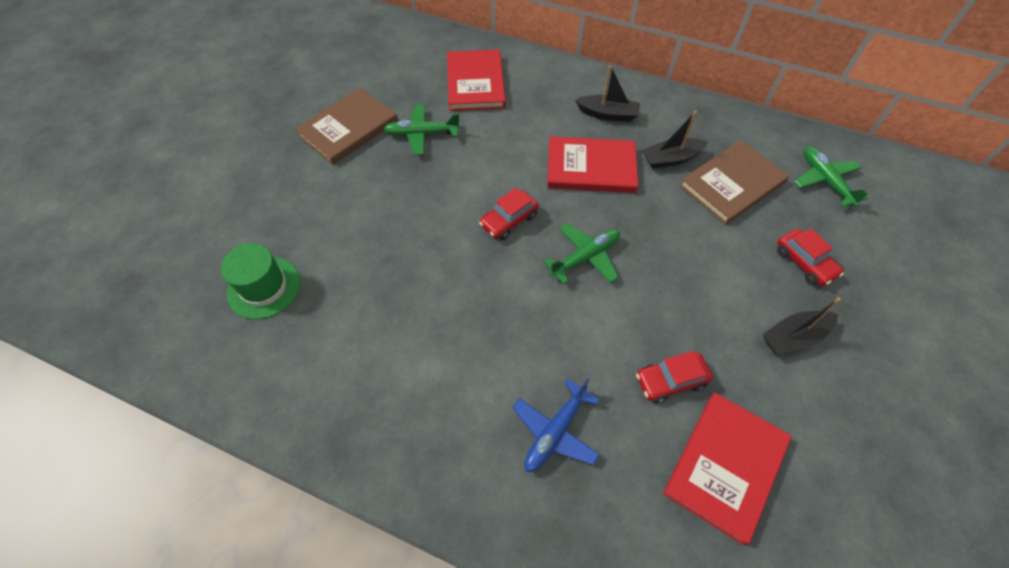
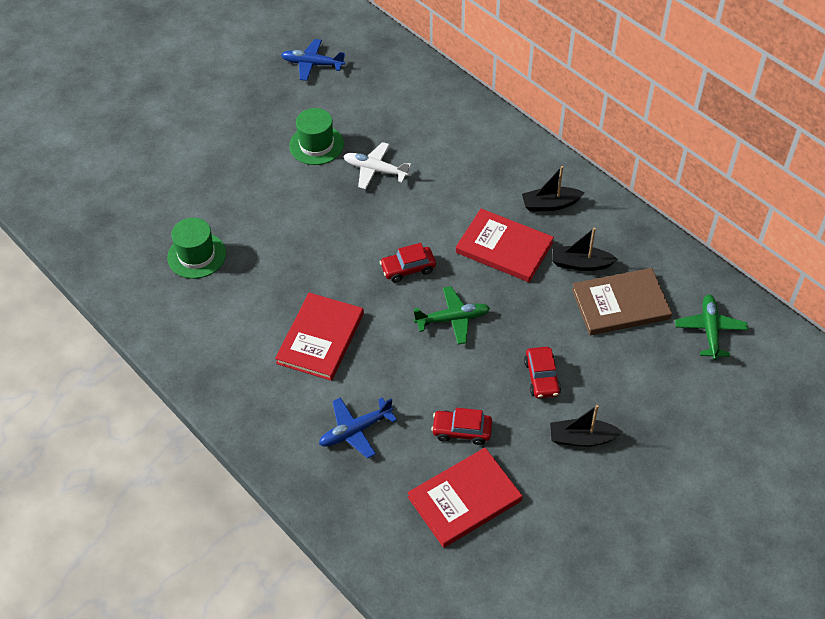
camera: 25 degrees right, 5 degrees down
brown book [295,87,398,165] -> green hat [289,108,344,165]
green plane [383,104,460,155] -> white plane [343,142,411,189]
red book [447,49,506,111] -> red book moved to [275,293,364,381]
black boat [576,65,640,122] -> black boat turned 135 degrees clockwise [522,166,585,212]
red car [777,228,844,286] -> red car moved to [524,347,561,399]
none -> blue plane [281,39,345,81]

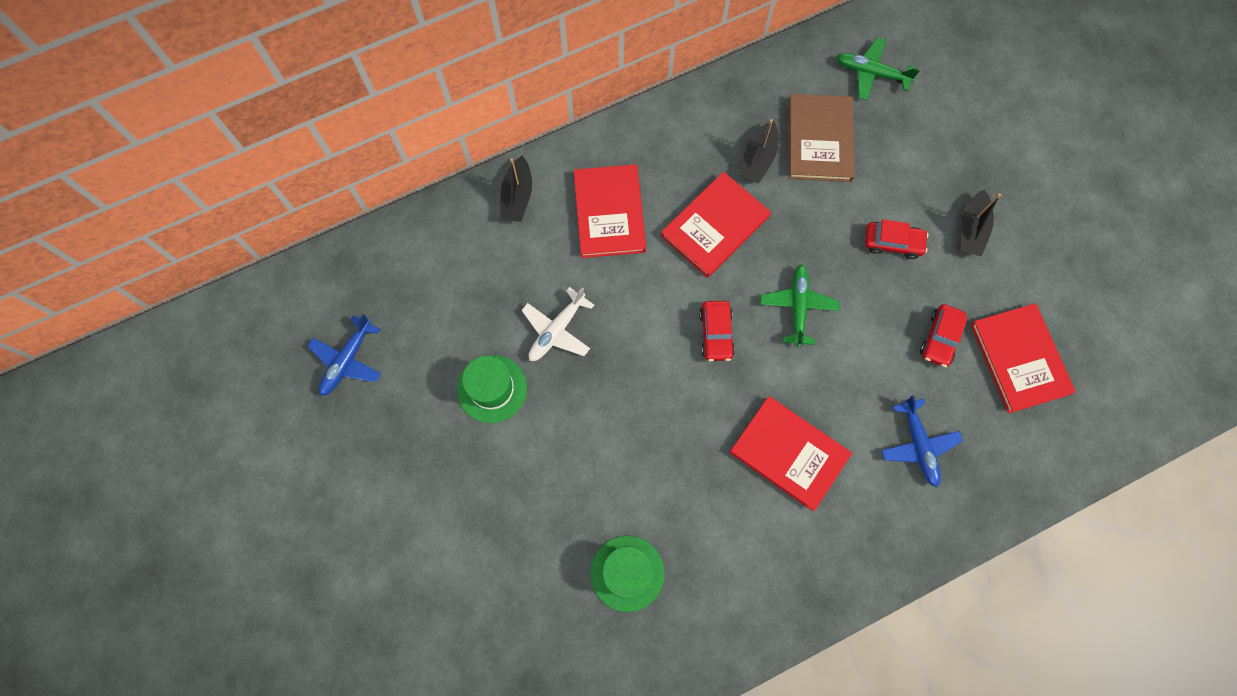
camera: 75 degrees left, 20 degrees up
black boat [522,166,585,212] -> black boat moved to [500,156,532,222]
none -> red book [574,164,646,258]

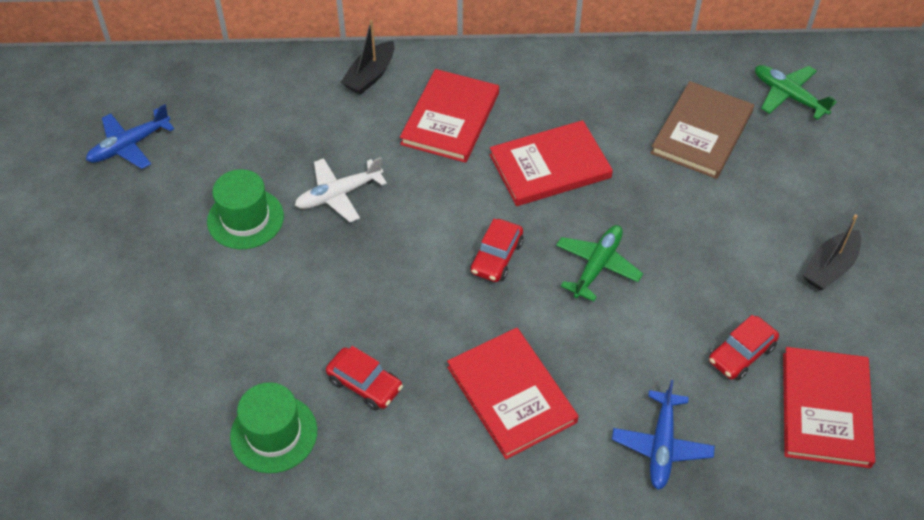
camera: 25 degrees right, 20 degrees down
black boat [740,119,778,183] -> none
red car [865,219,929,259] -> red car moved to [326,346,403,411]

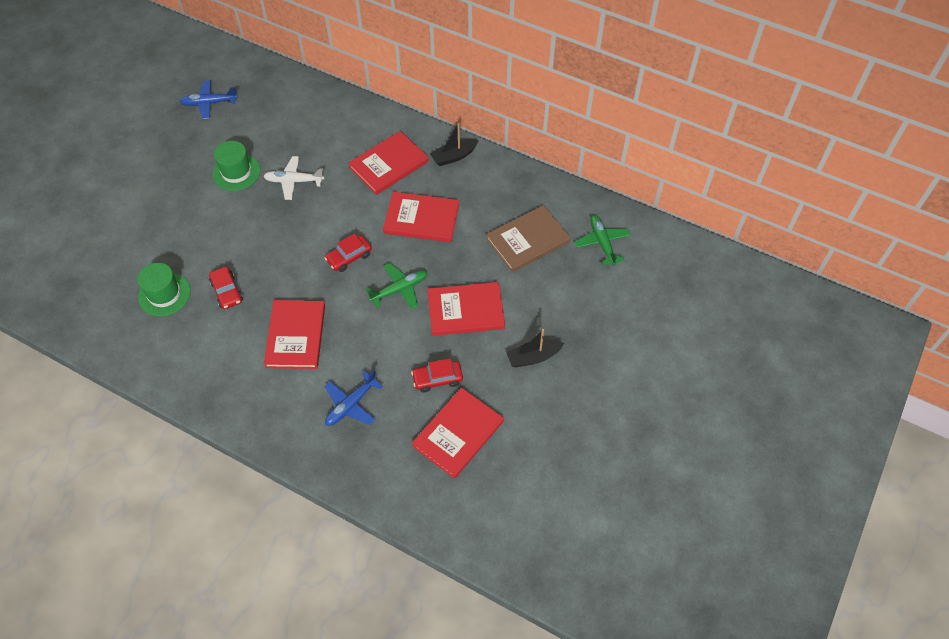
camera: 30 degrees right, 5 degrees up
black boat [341,20,394,95] -> black boat moved to [430,123,479,166]
none -> red book [427,282,505,336]

